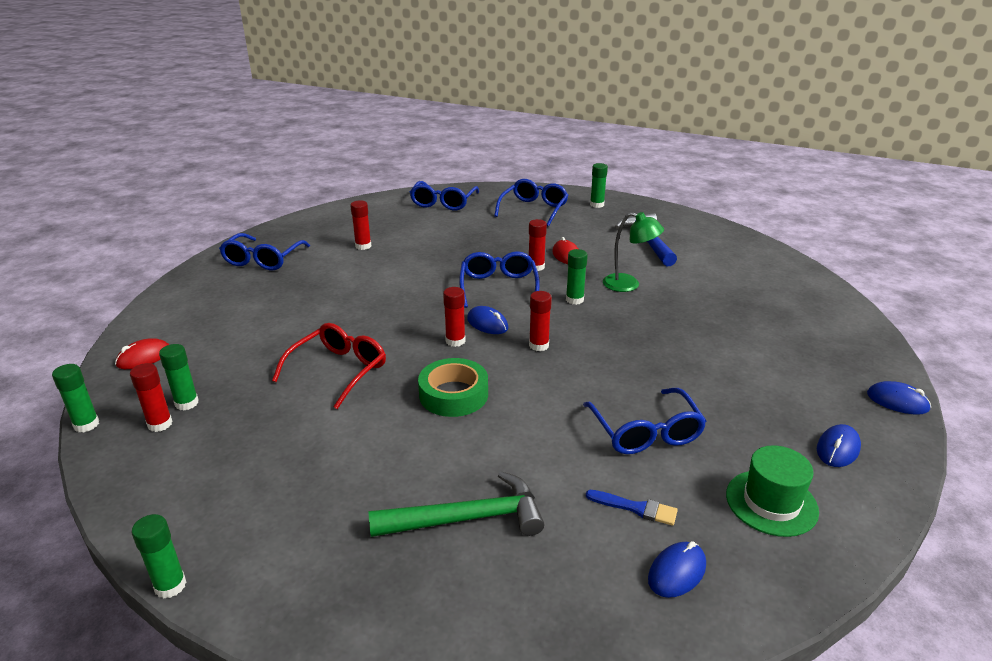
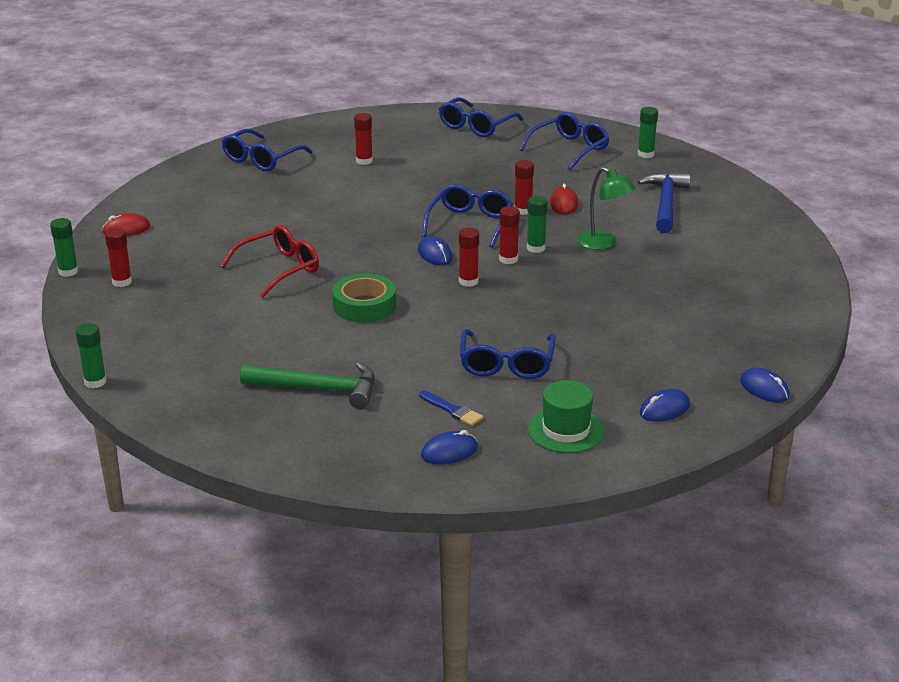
camera: 20 degrees right, 0 degrees up
green glue stick [159,344,199,410] -> none
red glue stick [443,287,466,347] -> red glue stick moved to [499,206,520,264]

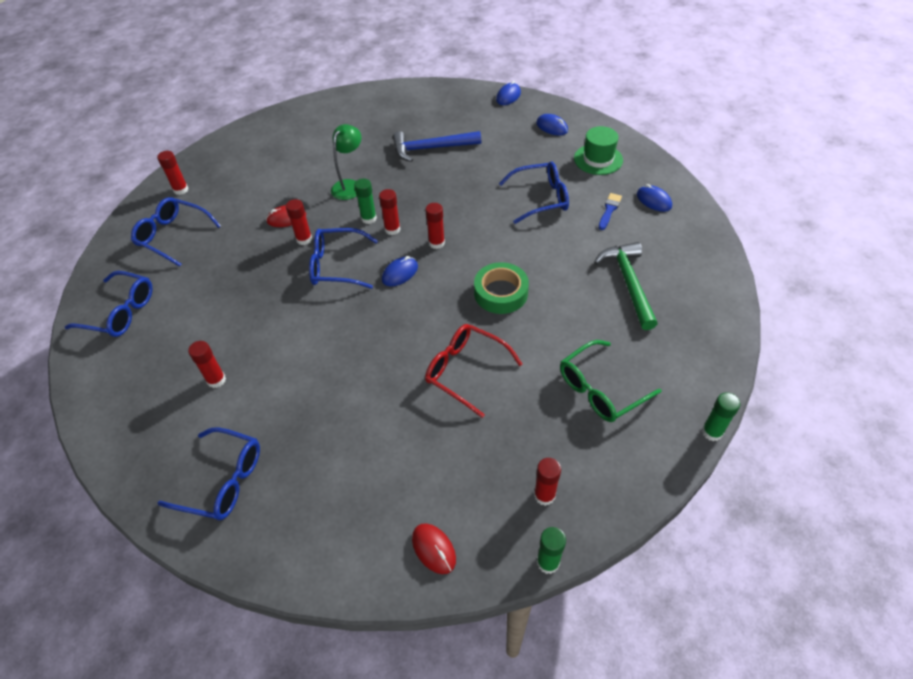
camera: 105 degrees left, 20 degrees up
green glue stick [638,107,658,158] -> red glue stick [157,151,188,195]
blue hammer [638,172,691,233] -> blue hammer moved to [393,131,481,162]
none -> green glasses [560,340,662,422]

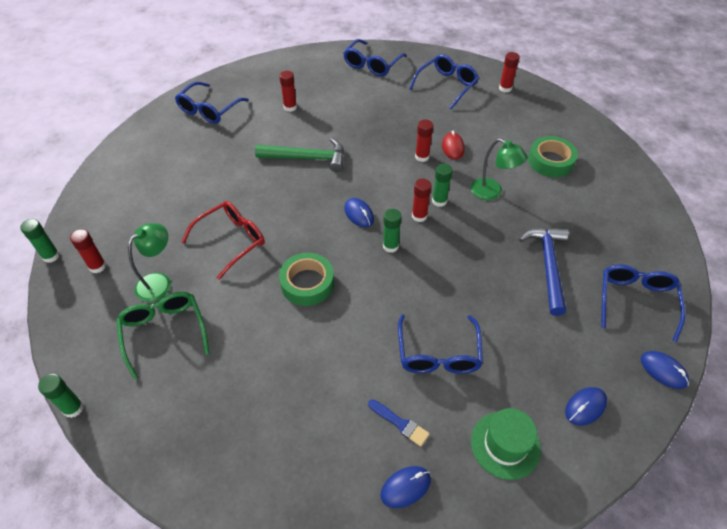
camera: 100 degrees right, 0 degrees up
blue glasses [309,228,378,289] -> blue glasses moved to [601,264,685,342]
red mouse [412,523,456,574] -> none
red glue stick [425,203,445,249] -> green glue stick [383,209,402,253]
green hammer [594,242,658,330] -> green hammer moved to [255,138,344,172]
none -> green lamp [128,223,171,302]
none -> green tape [528,136,578,177]

